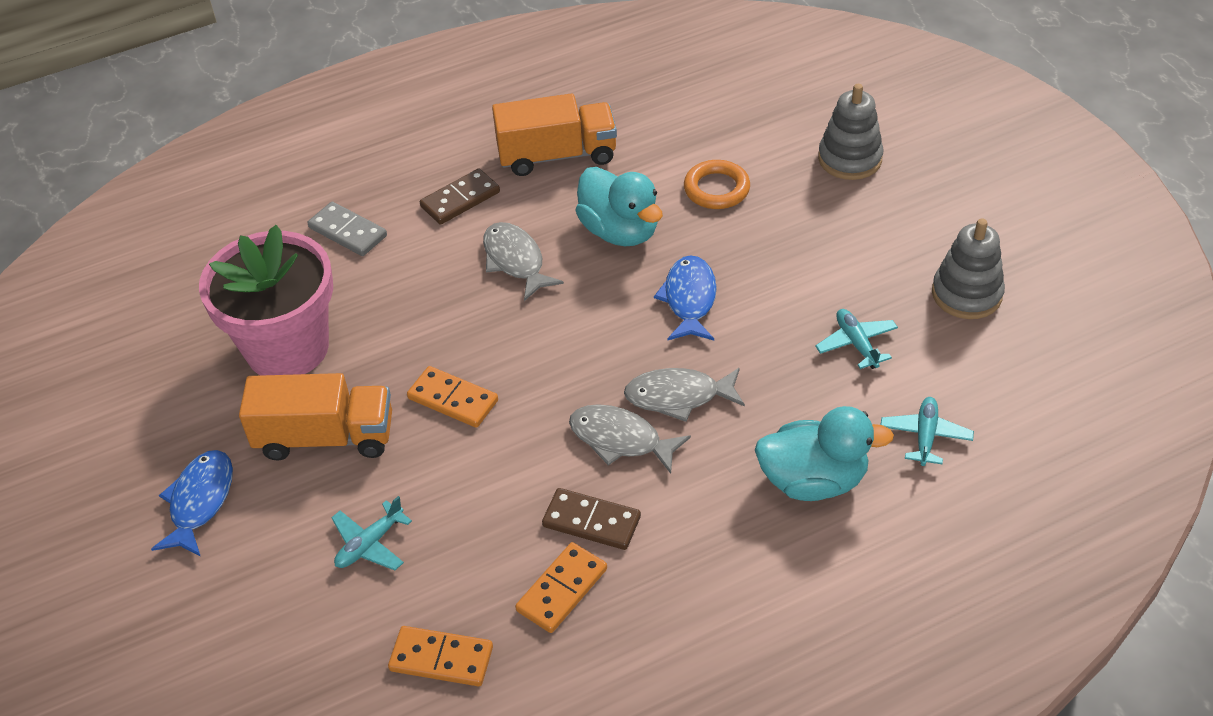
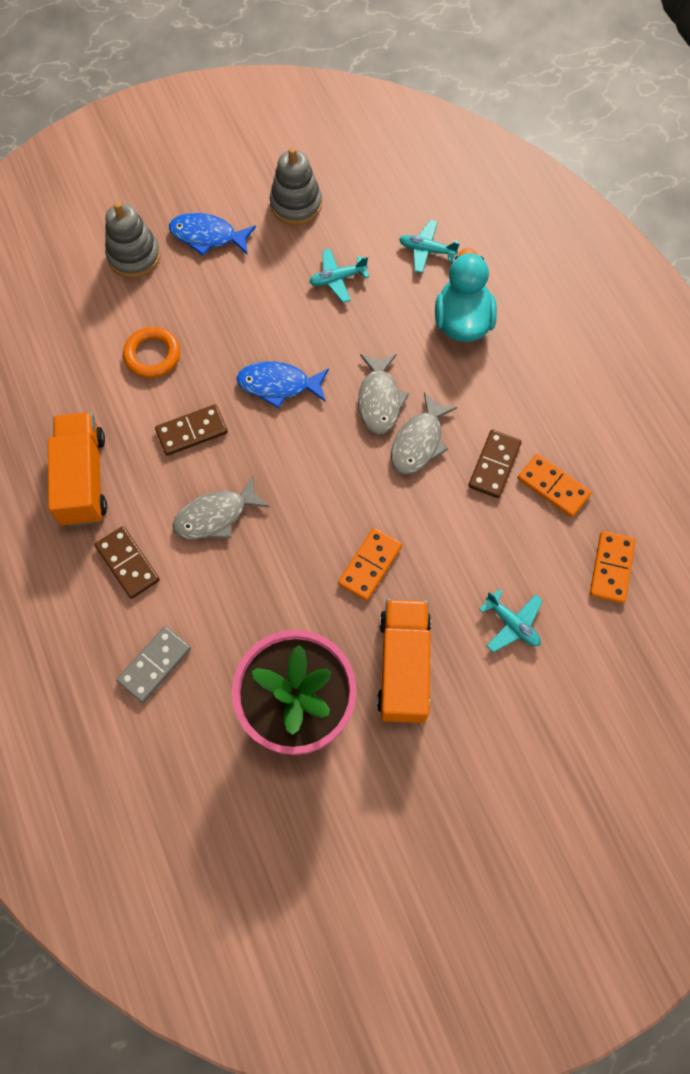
camera: 90 degrees left, 20 degrees up
blue fish [151,450,233,557] -> blue fish moved to [169,213,256,256]
turquoise duck [575,167,663,246] -> brown domino [155,404,228,456]

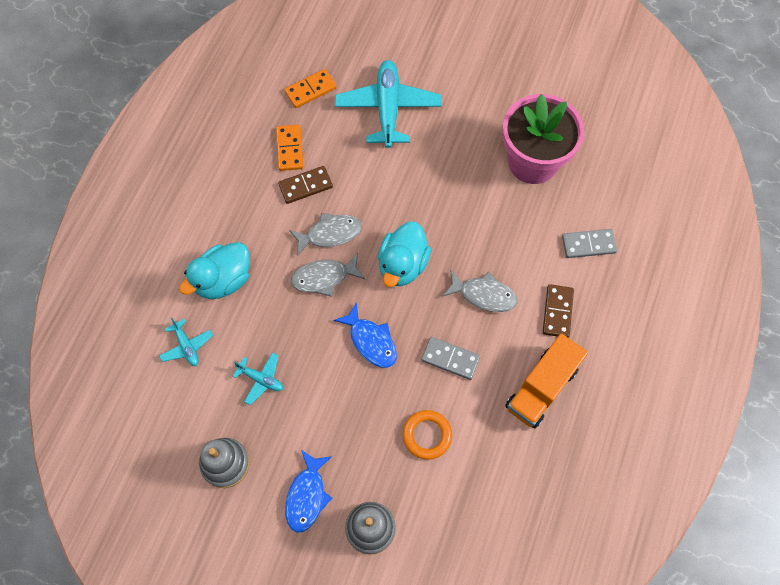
camera: 135 degrees left, 0 degrees up
brown domino [155,404,228,456] -> grey domino [422,337,480,380]
blue fish [169,213,256,256] -> blue fish turned 45 degrees clockwise [285,450,332,532]
orange domino [338,528,402,601] -> none
grey fish [358,354,409,435] -> grey fish turned 150 degrees counterclockwise [291,253,365,297]
orange truck [377,599,431,723] -> none
turquoise plane [479,589,543,652] -> turquoise plane [335,60,441,148], size x2.10
none -> turquoise duck [378,222,431,287]

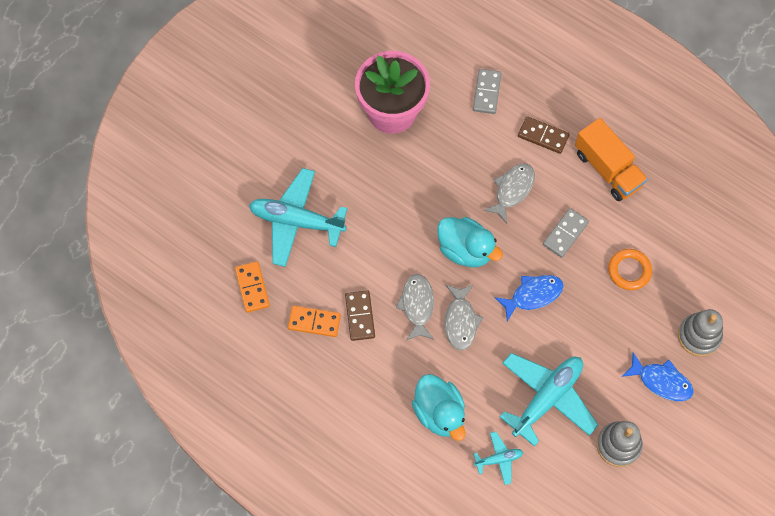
camera: 75 degrees left, 0 degrees up
turquoise plane [233,353,283,405] -> turquoise plane [500,353,598,447], size x2.10

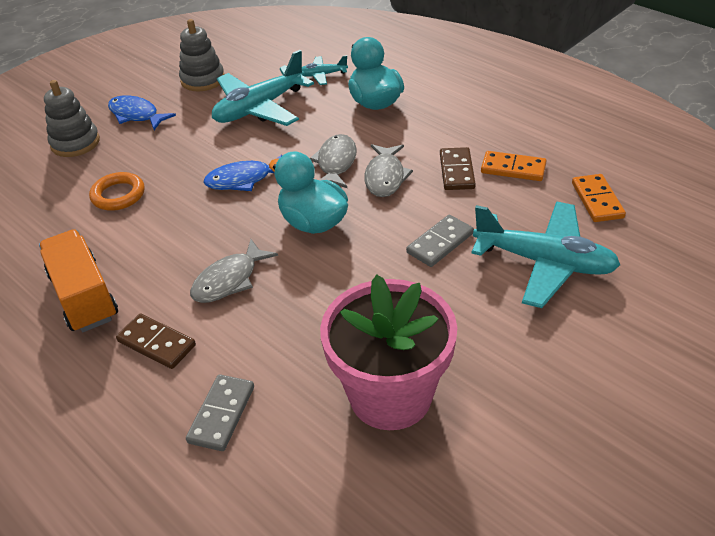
camera: 170 degrees left, 25 degrees down
grey domino [543,208,589,258] -> grey domino moved to [406,215,474,267]

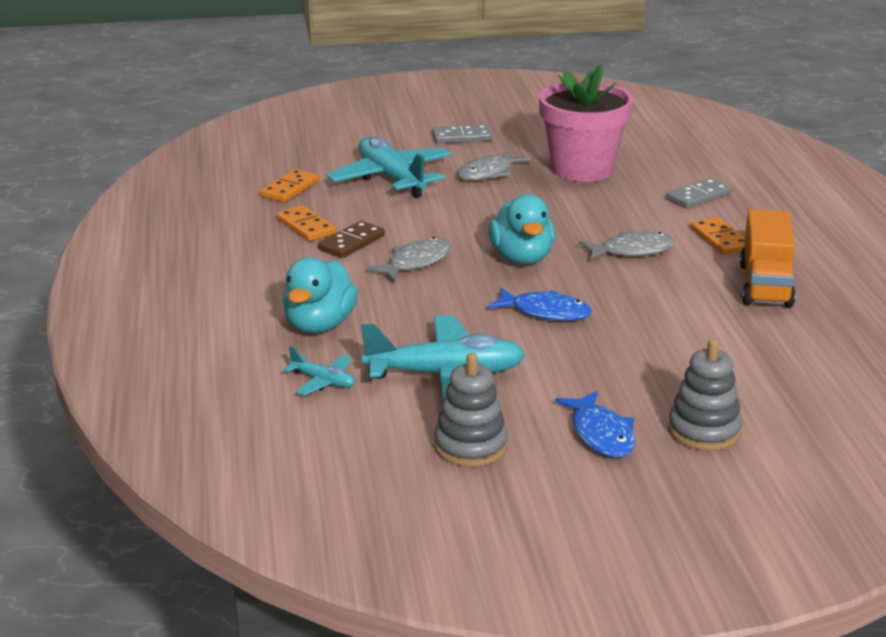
camera: 145 degrees left, 15 degrees down
orange ring [89,172,145,211] -> none
brown domino [116,314,196,369] -> orange domino [691,217,745,255]
grey fish [309,134,357,188] -> grey fish moved to [457,149,531,181]
grey domino [406,215,474,267] -> grey domino moved to [432,124,492,144]

